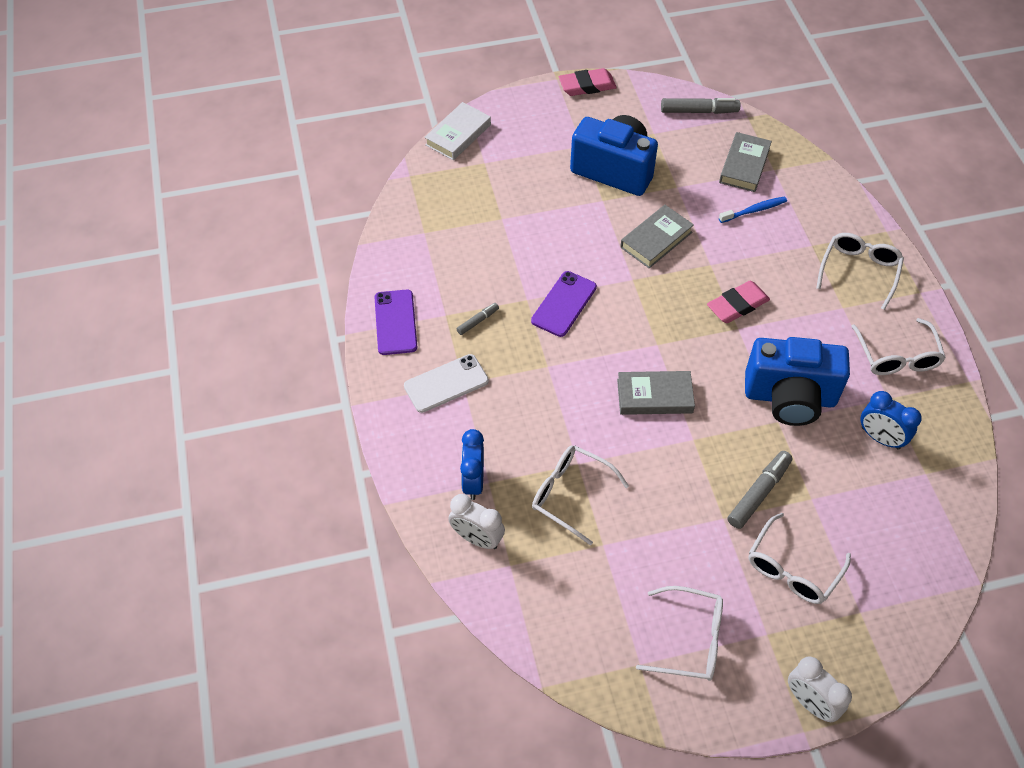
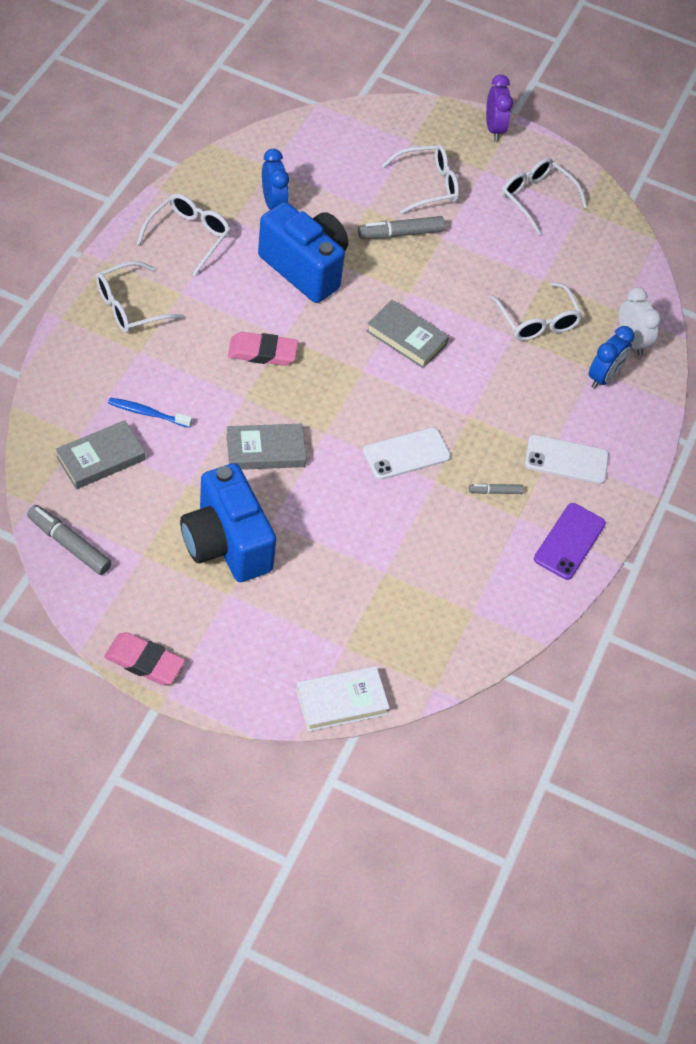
camera: 150 degrees left, 0 degrees up
purple phone [531,271,597,337] -> white phone [363,427,451,480]
white clock [788,657,852,722] -> purple clock [486,75,513,141]

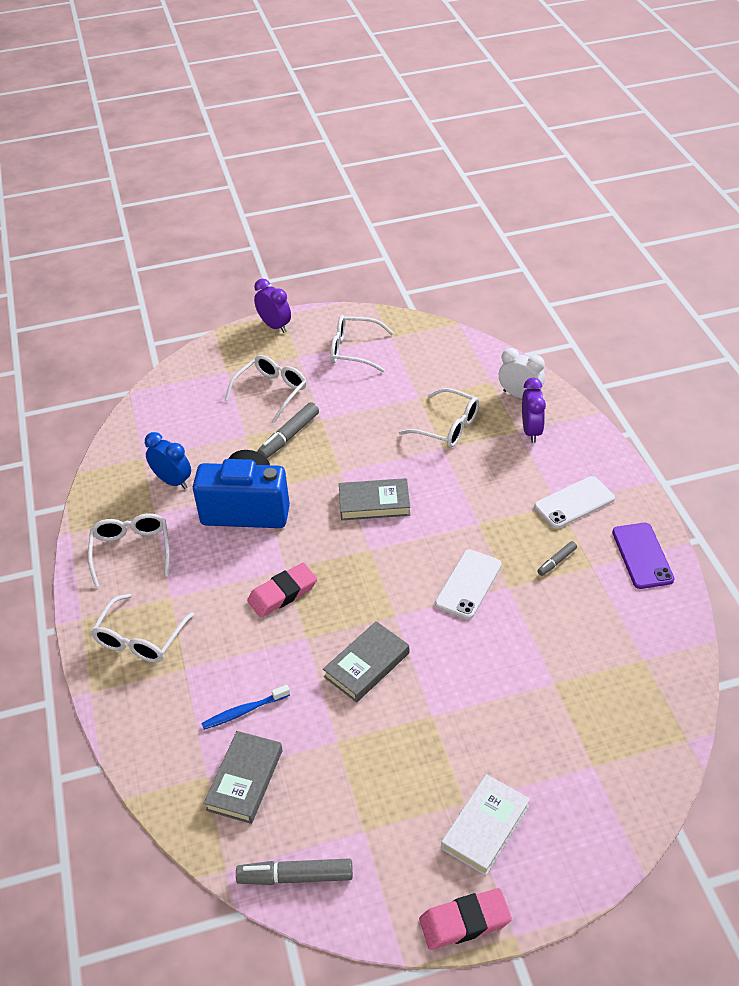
camera: 30 degrees left, 10 degrees down
blue camera [180,463,276,582] -> none
white book [296,666,390,732] -> white book moved to [441,774,530,876]
blue clock [589,326,634,389] -> purple clock [522,378,546,443]

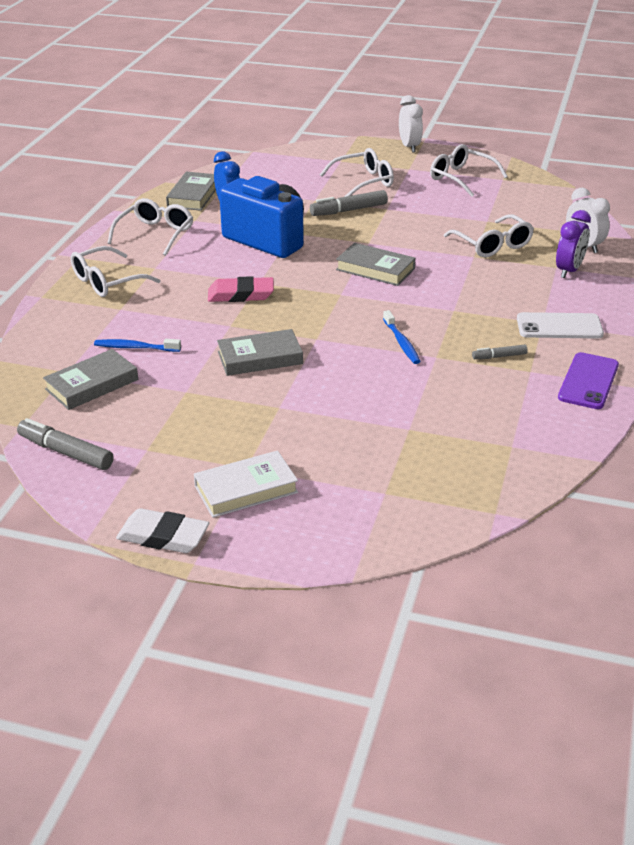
camera: 30 degrees right, 10 degrees down
purple clock [254,279,291,333] -> white clock [399,95,423,152]
pink eraser [419,888,512,950] -> white eraser [116,508,209,553]
white phone [435,549,502,619] -> blue toothbrush [383,310,421,364]
none -> grey book [166,172,216,211]

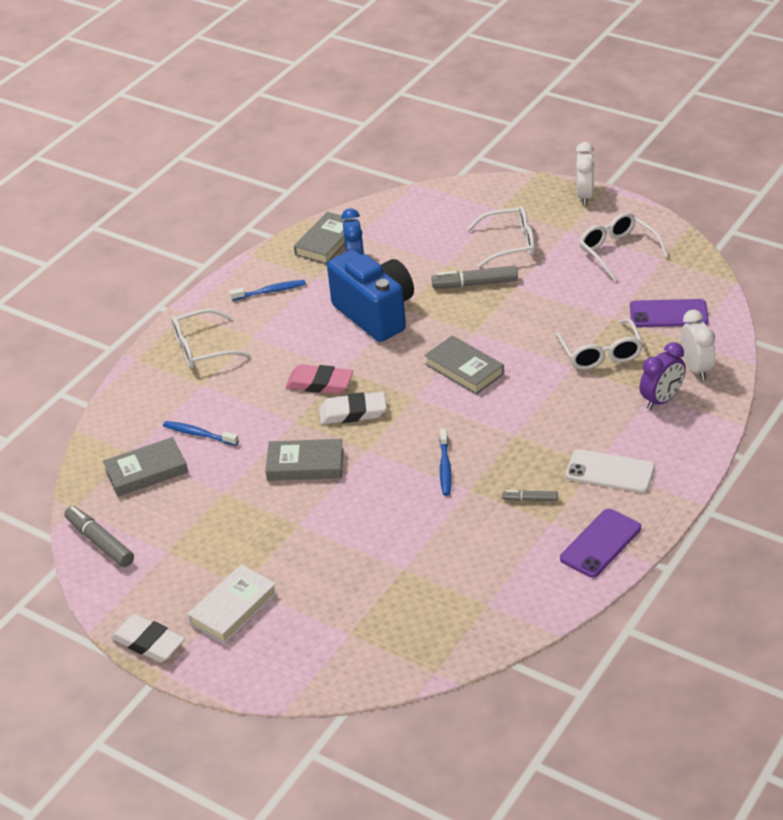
camera: 20 degrees right, 5 degrees up
white glasses [107,198,193,256] -> blue toothbrush [230,280,306,301]
white book [194,450,298,518] -> white book turned 45 degrees counterclockwise [187,564,278,644]
none -> white eraser [319,392,387,424]
none -> purple phone [630,299,709,327]

